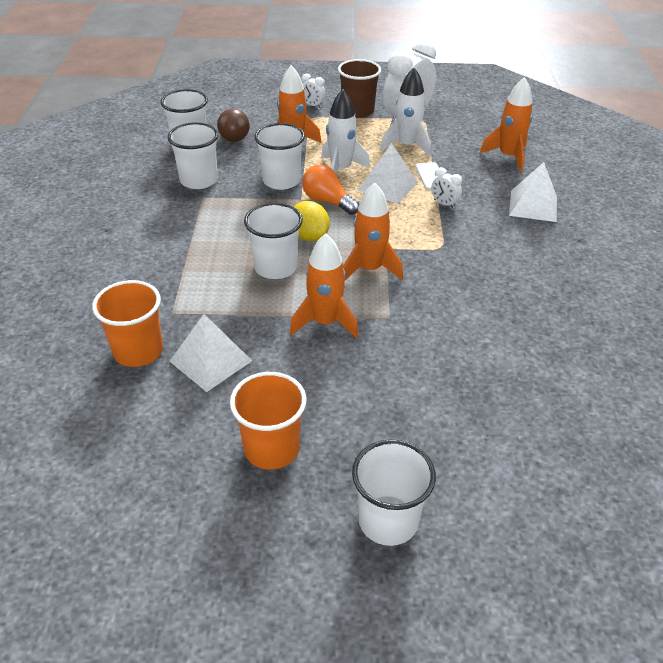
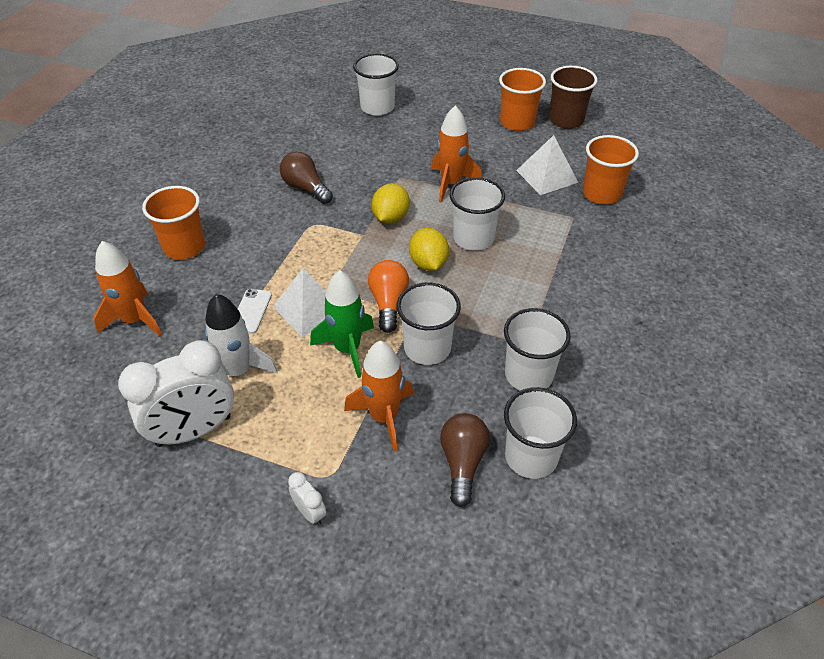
camera: 160 degrees left, 5 degrees up
orange light bulb [302,165,359,215] -> orange light bulb turned 150 degrees counterclockwise [368,260,409,333]
white rocket [321,89,370,173] -> green rocket [310,270,374,378]
brown cup [338,59,381,118] -> brown cup moved to [549,66,598,129]
orange rocket [343,183,403,280] -> yellow lemon [372,183,410,224]
white cup [352,439,436,546] -> white cup moved to [353,54,399,116]
white clock [431,167,462,209] -> none
white pyramid [509,162,557,222] -> orange cup [142,186,205,260]
none -> brown light bulb [280,152,333,204]

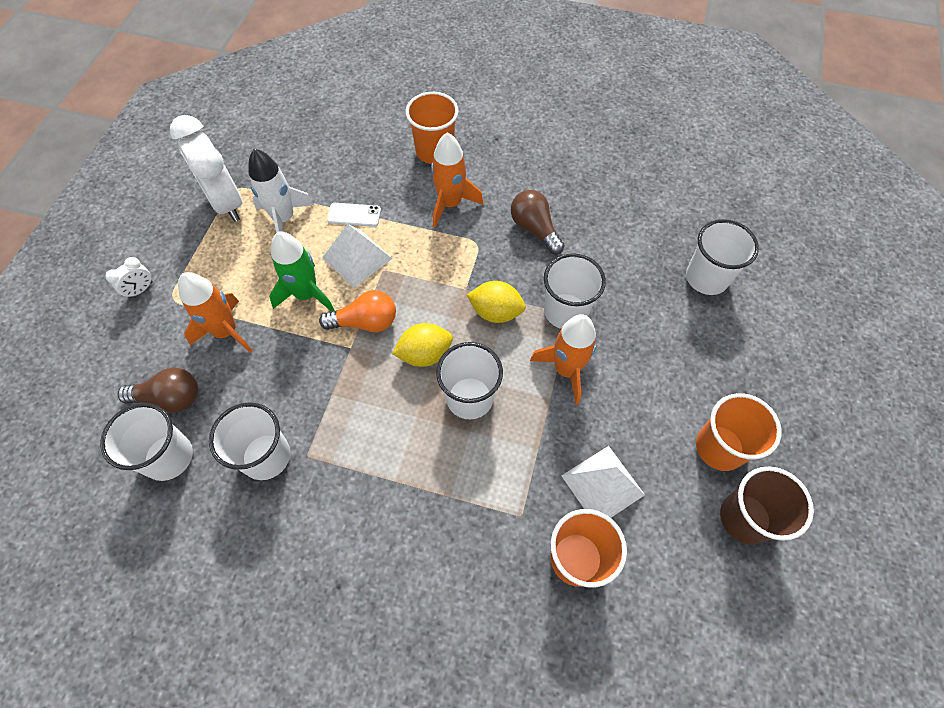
camera: 85 degrees right, 15 degrees up
orange rocket [94,241,162,337] -> orange rocket moved to [431,132,483,227]
brown light bulb [280,152,333,204] -> brown light bulb turned 75 degrees counterclockwise [511,190,565,254]
white cup [397,283,461,365] -> white cup moved to [544,253,606,329]

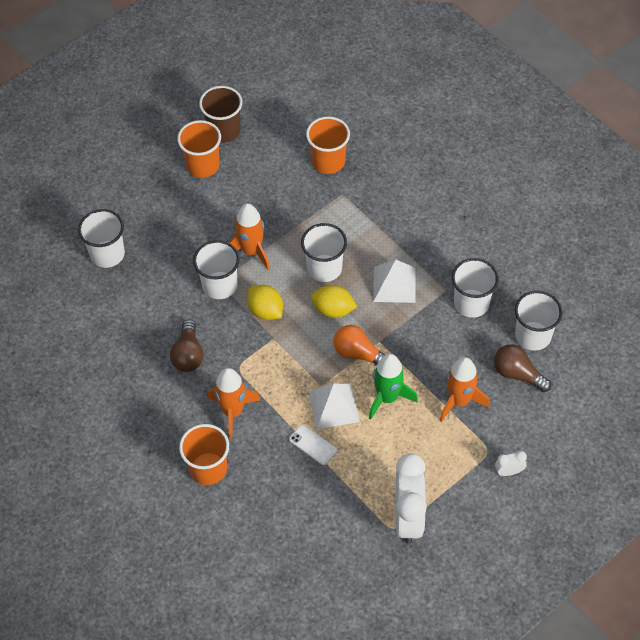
camera: 145 degrees left, 5 degrees down
white rocket [248,149,314,233] -> none
white pyramid [561,446,645,518] -> white pyramid moved to [373,260,415,303]

